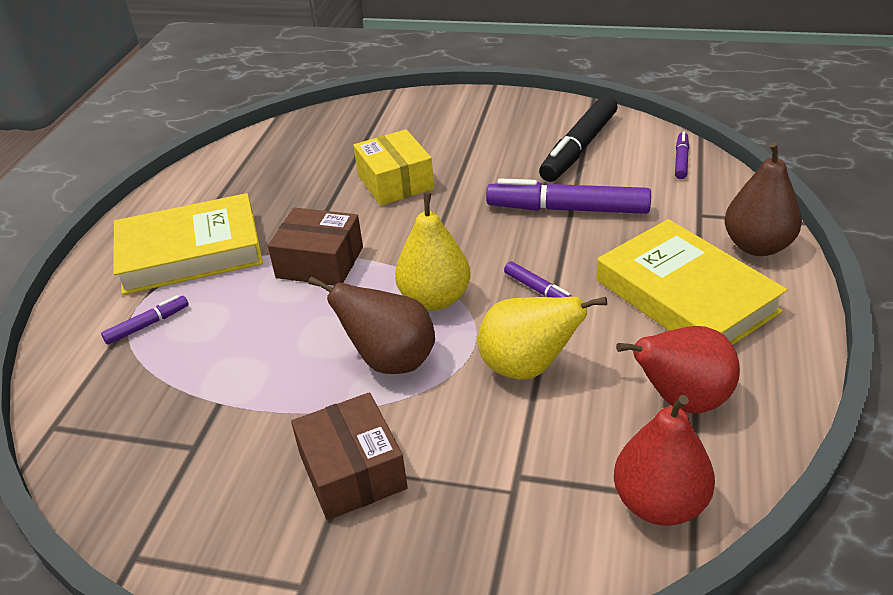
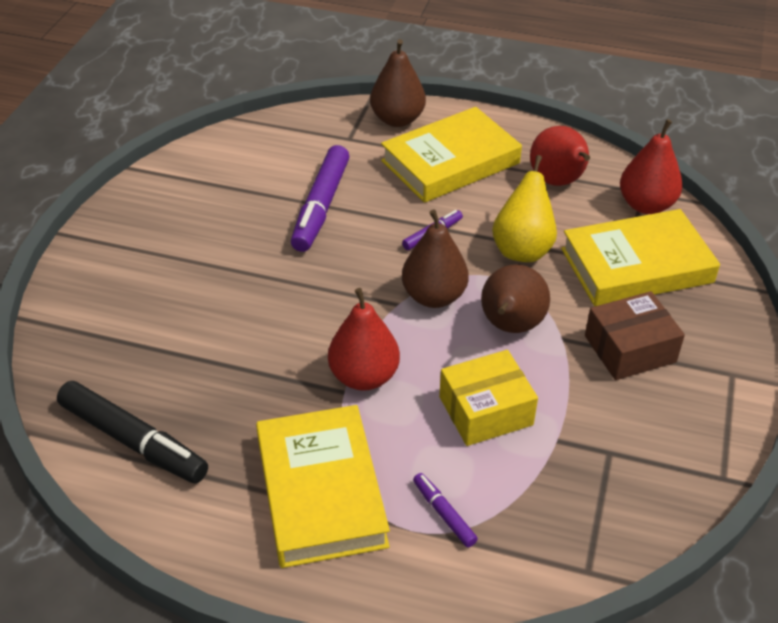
camera: 90 degrees left, 5 degrees up
brown box [268,208,363,286] -> red pear [328,288,400,391]
yellow box [353,129,434,206] -> yellow box moved to [439,350,538,446]
yellow pear [395,193,471,311] -> brown pear [402,209,469,308]
black marker [539,95,618,182] -> black marker moved to [57,381,208,483]
purple marker [675,131,689,179] -> none
none -> yellow book [561,209,720,306]

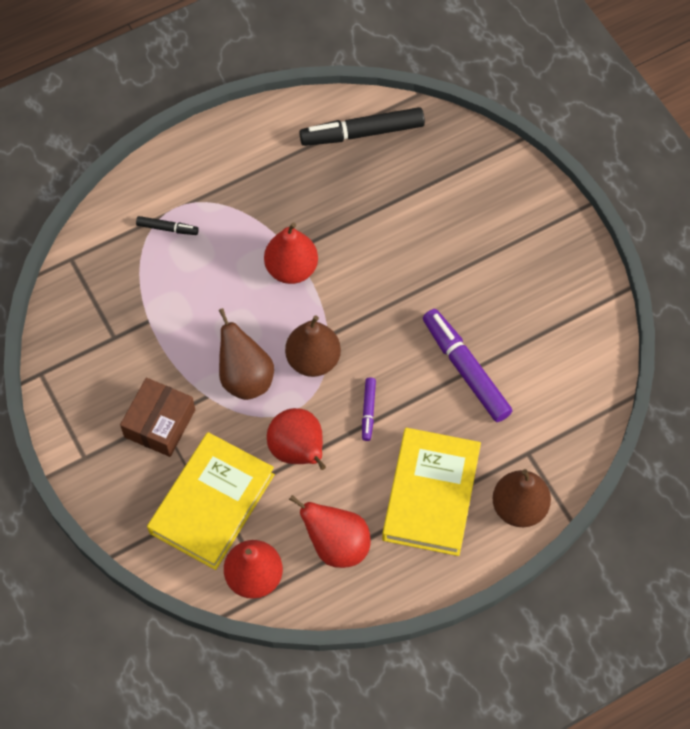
camera: 135 degrees right, 20 degrees up
yellow book [256,405,390,568] -> none
purple marker [413,473,478,547] -> black marker [136,216,199,235]
yellow box [439,350,538,446] -> none
yellow pear [492,155,557,262] -> red pear [267,408,326,470]

